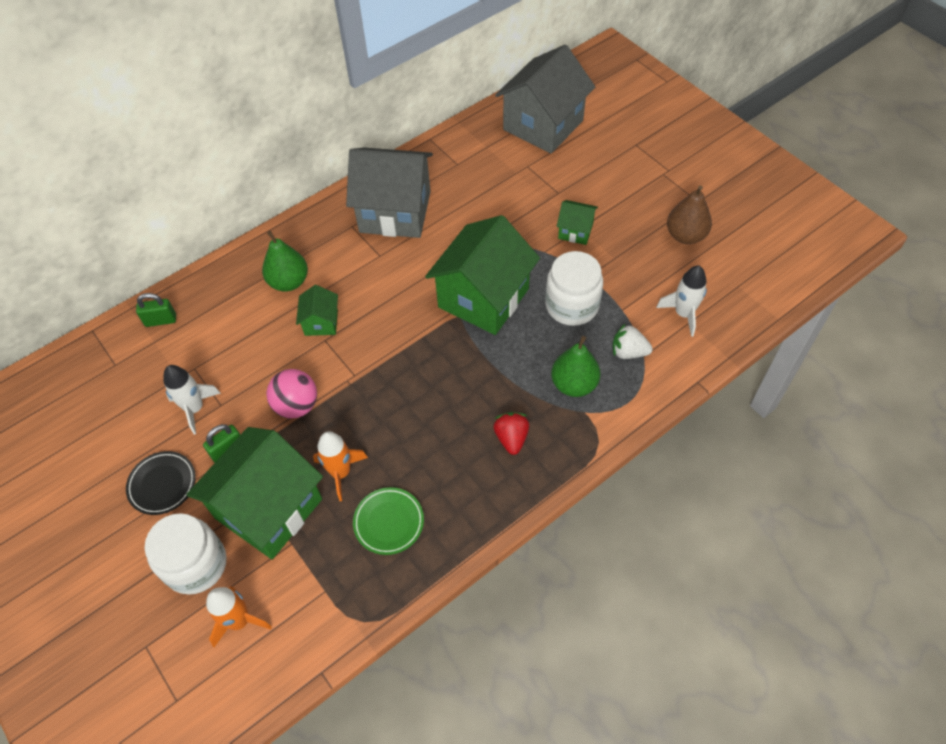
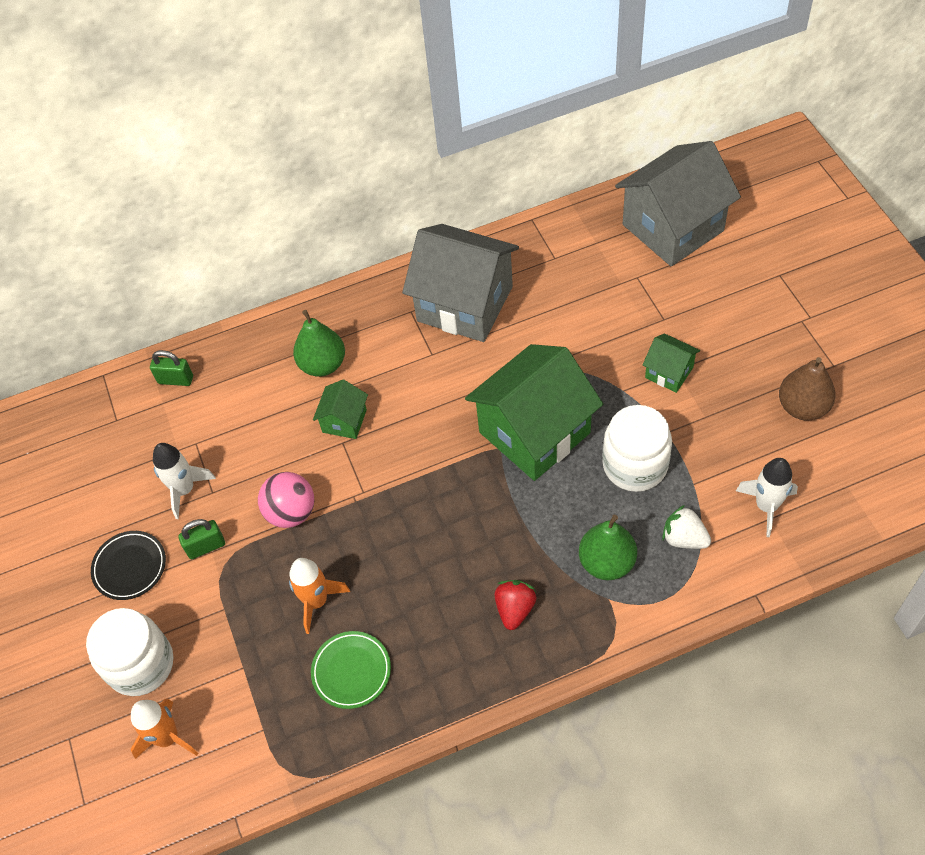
camera: 20 degrees right, 0 degrees up
green house [186,427,323,559] -> none

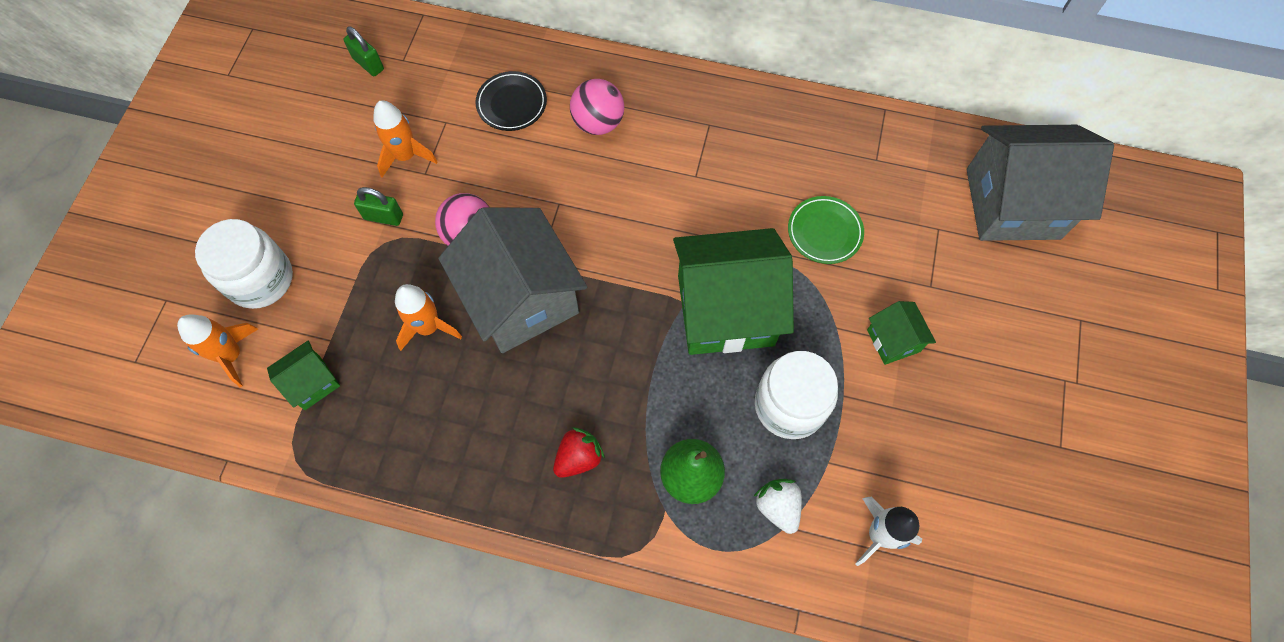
camera: 30 degrees right, 10 degrees up
black plate [91,531,166,600] -> black plate moved to [475,71,547,131]
green padlock [150,350,193,386] -> green padlock moved to [343,26,384,76]
white rocket [153,443,216,519] -> orange rocket [373,100,438,178]
green pear [293,310,345,377] -> pink ball [570,79,624,135]
green plate [311,631,391,709] -> green plate moved to [788,196,864,264]
green house [313,380,368,439] -> green house moved to [267,340,340,410]
grey house [402,224,519,342] -> grey house moved to [438,207,587,353]
brown pear [779,357,836,420] -> none

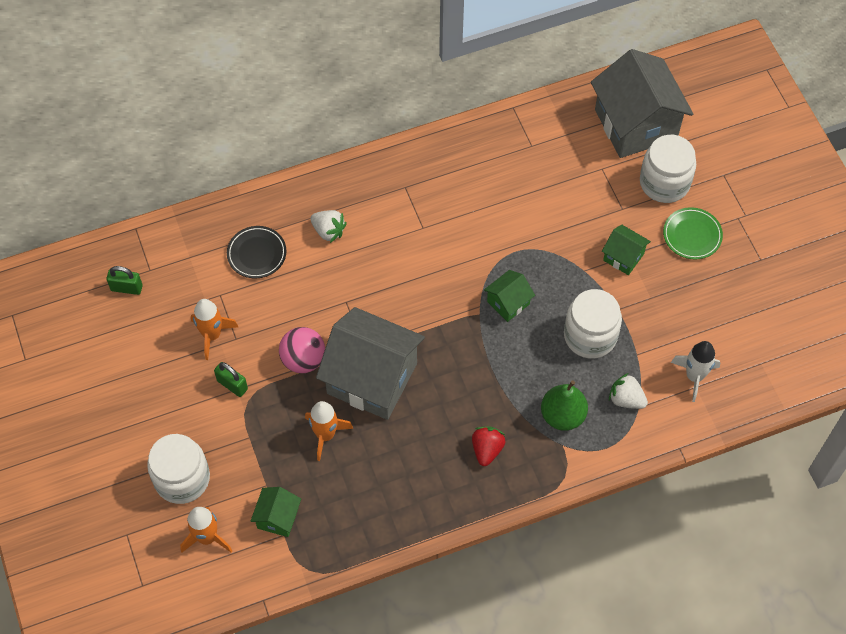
camera: 35 degrees left, 5 degrees down
green padlock [354,187,403,226] -> green padlock turned 60 degrees clockwise [214,362,248,397]
pink ball [570,79,624,135] -> white strawberry [310,210,347,243]
green house [673,228,794,355] -> green house [484,270,535,322], size x0.46
green plate [788,196,864,264] -> green plate moved to [663,207,723,260]
grey house [967,125,1114,241] -> grey house turned 75 degrees counterclockwise [591,49,693,158]
none -> white jar [640,135,696,203]

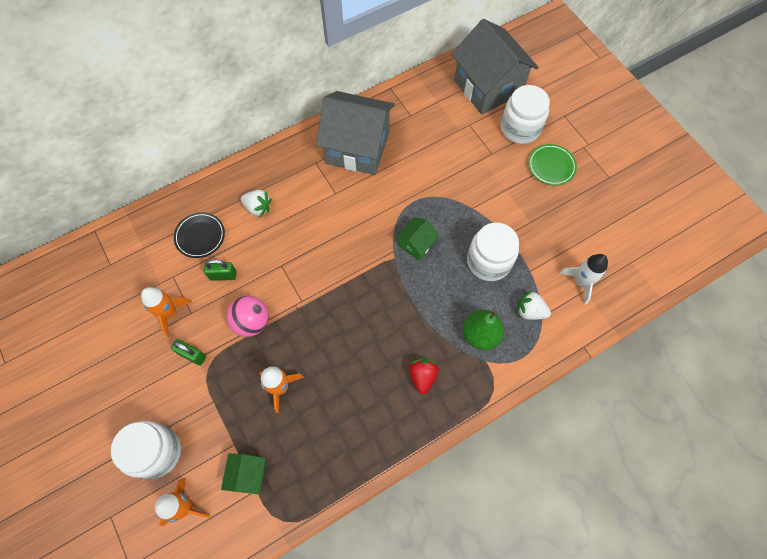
camera: 10 degrees left, 5 degrees up
green padlock [106,266,143,295] -> green padlock moved to [204,260,237,281]
grey house [316,307,425,420] -> grey house moved to [316,91,395,175]
green house [602,225,651,275] -> none

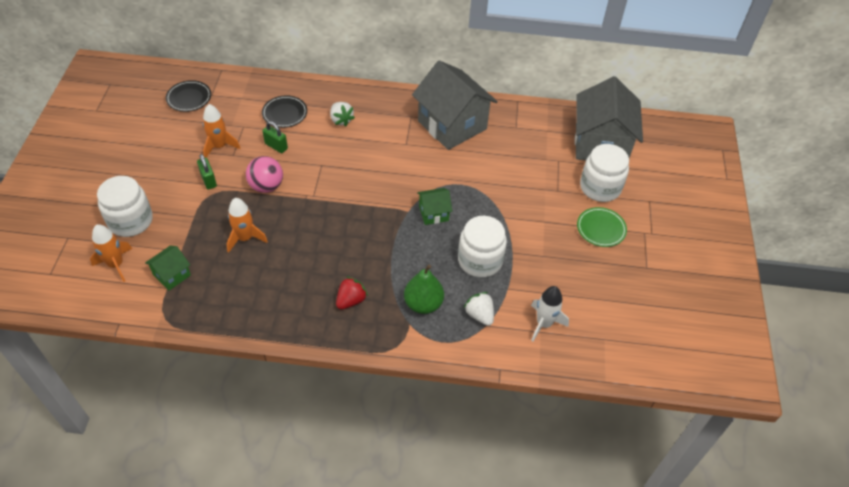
camera: 35 degrees right, 15 degrees down
none -> black plate [166,80,211,112]

